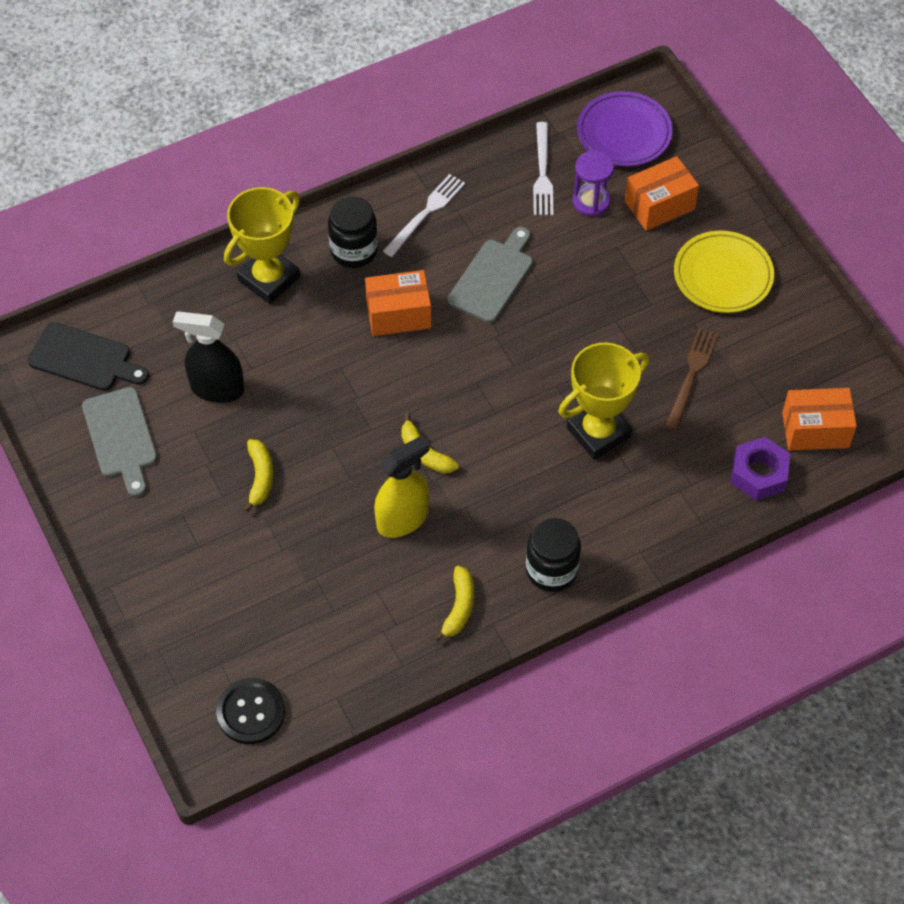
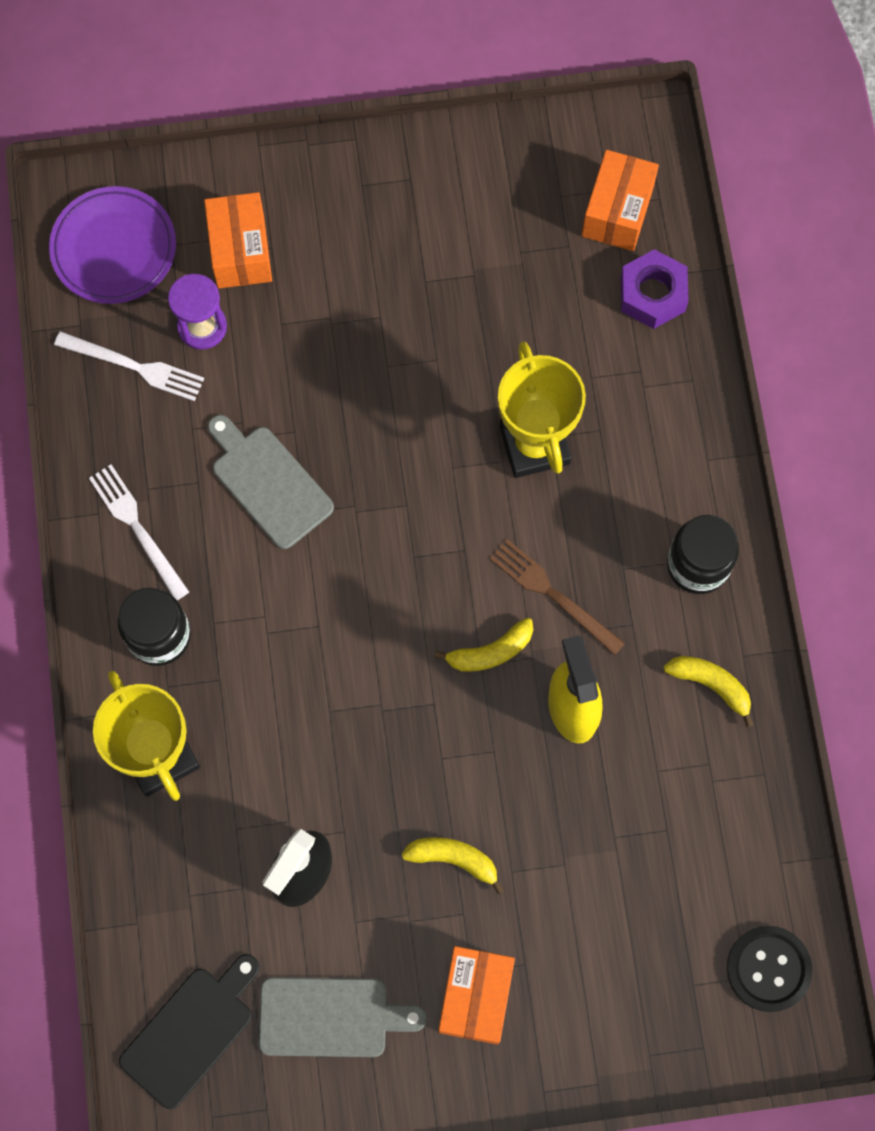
camera: 70 degrees left, 15 degrees up
orange box [365,270,431,336] -> orange box moved to [439,946,515,1045]
brown fork [665,328,718,430] -> brown fork moved to [490,539,625,656]
yellow plate [674,231,774,313] -> none

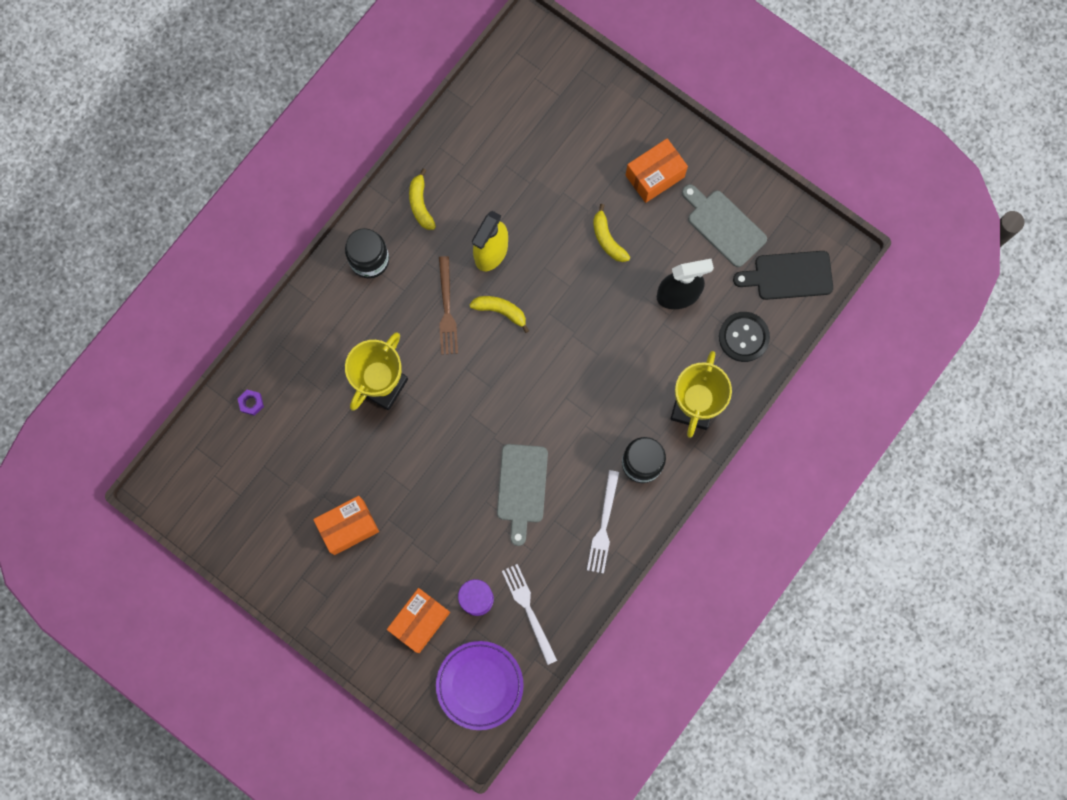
camera: 135 degrees left, 5 degrees up
orange box [582,150,659,251] -> orange box moved to [313,496,379,555]
purple nut [620,249,689,329] -> purple nut [237,390,264,416], size x0.53
black button [727,926,812,1012] -> black button moved to [719,312,770,362]

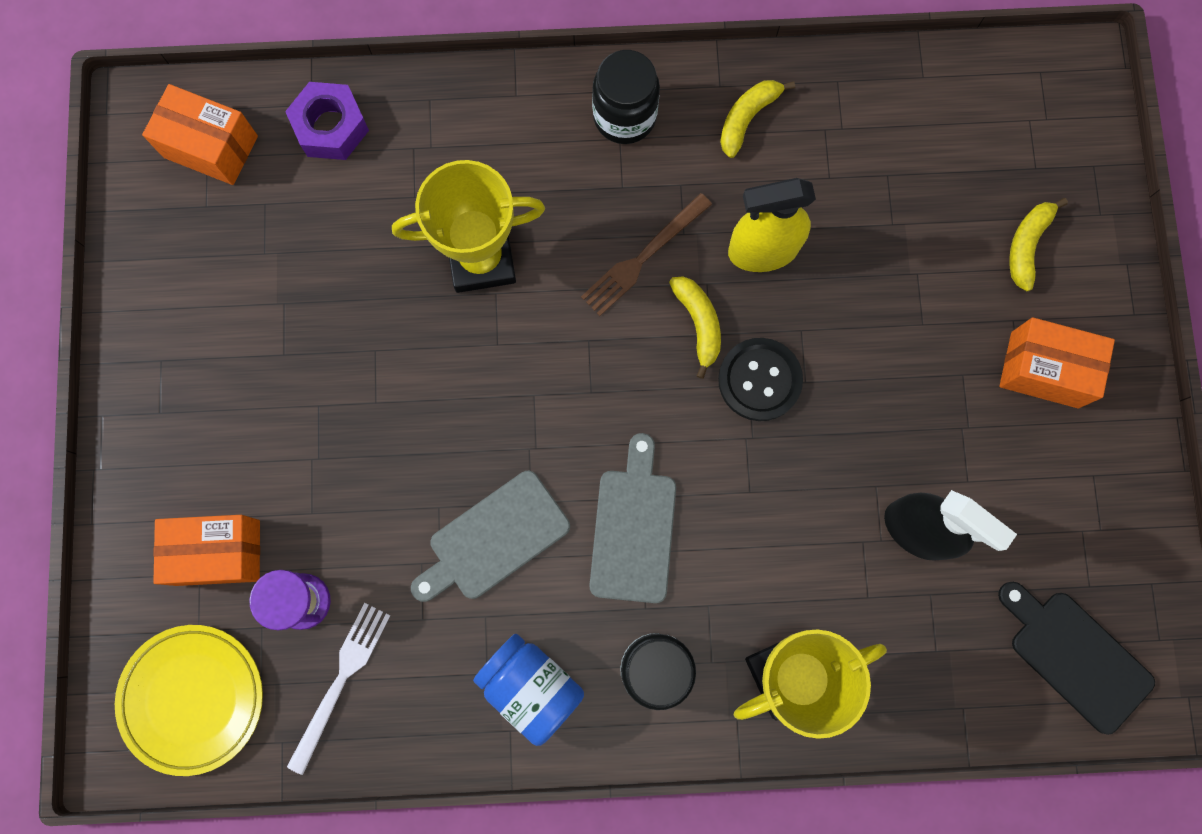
camera: 50 degrees right, 0 degrees up
purple nut [237,390,264,416] -> purple nut [285,82,369,160], size x1.89
orange box [313,496,379,555] -> orange box moved to [142,84,258,185]
purple plate [436,641,524,730] -> yellow plate [115,625,263,776]
white fork [587,470,619,574] -> blue jar [473,634,584,746]
yellow banana [593,204,630,262] -> yellow banana moved to [1009,198,1068,291]
grey cutting board [682,184,767,267] -> grey cutting board moved to [589,433,676,603]
black button [719,312,770,362] -> black button moved to [718,338,803,421]

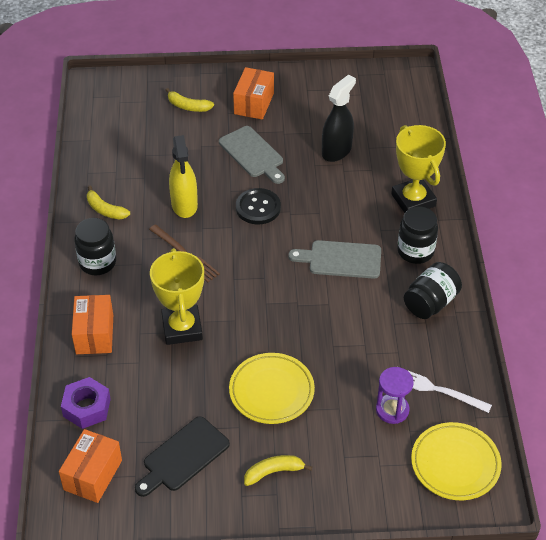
camera: 90 degrees left, 30 degrees down
orange box [153,515,260,586] -> orange box moved to [72,295,113,354]
grey cutting board [411,471,570,602] -> grey cutting board moved to [219,126,285,184]
blue jar [473,634,584,746] -> black jar [404,262,462,319]
yellow banana [669,276,721,379] -> yellow banana moved to [244,455,312,486]
black cutting board [998,582,1155,735] -> black cutting board moved to [135,416,230,497]
none -> yellow plate [229,353,315,424]

